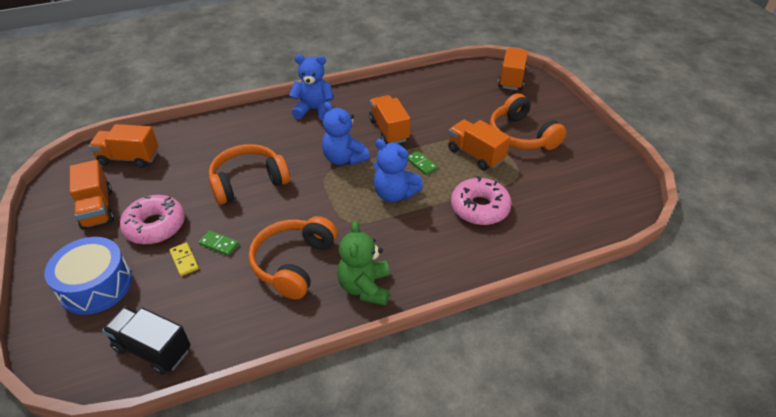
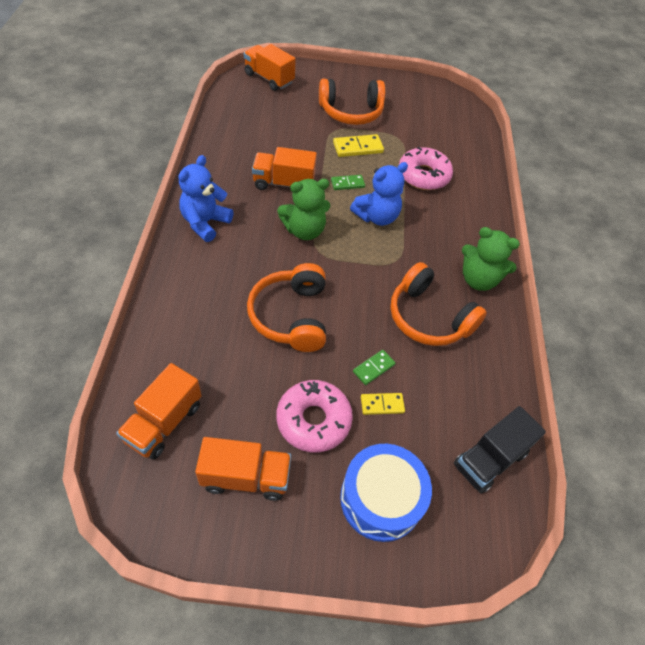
camera: 70 degrees left, 10 degrees up
blue teddy bear [322,102,370,165] -> green teddy bear [277,179,330,240]
orange truck [448,120,510,170] -> yellow domino [333,134,384,157]

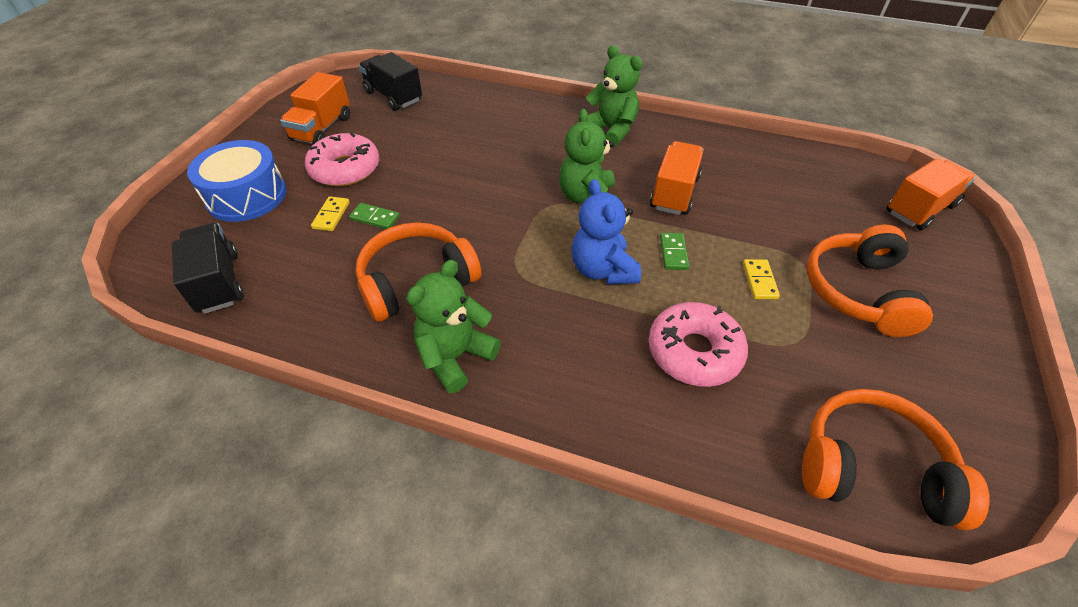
camera: 110 degrees right, 5 degrees down
orange truck [116,363,202,460] -> black truck [359,52,422,111]
blue teddy bear [179,155,233,242] -> green teddy bear [585,45,642,147]
orange headphones [247,263,326,352] -> orange headphones moved to [802,389,989,531]
yellow domino [333,134,384,157] -> yellow domino [743,259,780,299], size x0.64
green domino [353,350,396,385] -> green domino turned 45 degrees counterclockwise [349,203,399,229]

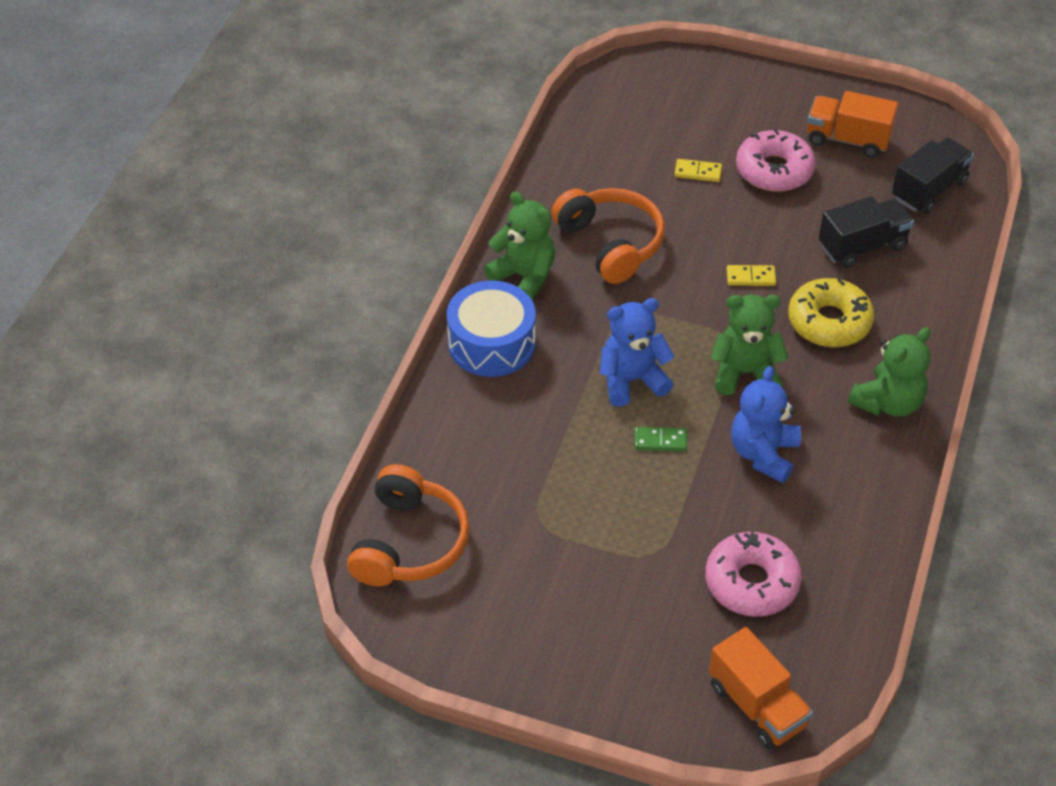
camera: 90 degrees right, 0 degrees up
black truck [172,223,244,314] -> black truck moved to [819,196,914,268]
blue drum [187,140,286,222] -> blue drum moved to [447,281,536,377]
green domino [349,203,399,229] -> none
pink donut [649,302,748,387] -> pink donut moved to [705,532,802,617]
orange truck [650,141,704,215] -> blue teddy bear [731,366,801,483]
yellow domino [743,259,780,299] -> yellow domino moved to [727,265,776,286]
orange headphones [807,225,933,337] -> none
none -> yellow donut [788,278,874,347]

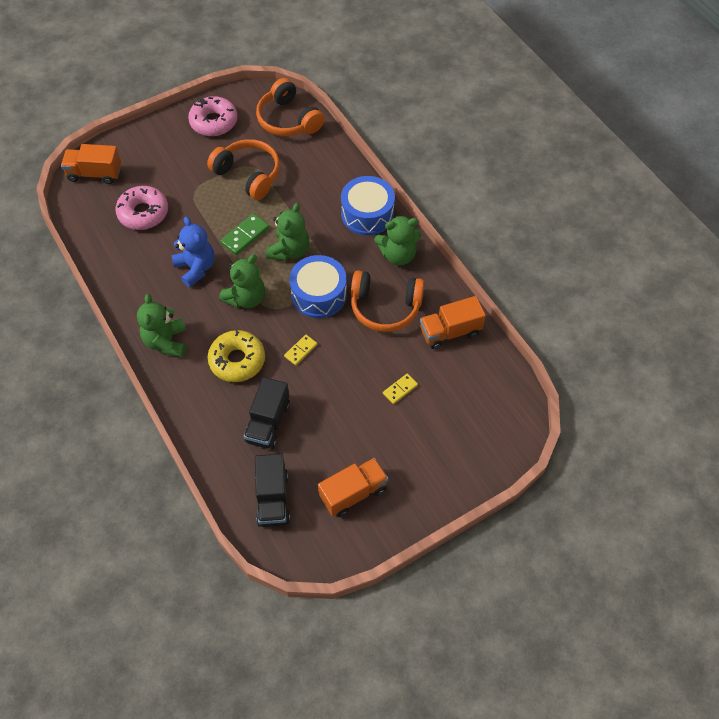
camera: 130 degrees right, 10 degrees up
blue teddy bear [600,298,675,407] -> green teddy bear [266,203,309,261]
green domino [635,427,687,451] -> green domino [220,213,270,255], size x1.55
pink donut [736,129,816,192] -> pink donut moved to [188,96,238,136]
none -> orange headphones [207,139,280,200]
none -> blue drum [289,255,347,318]
none -> orange truck [420,296,486,349]

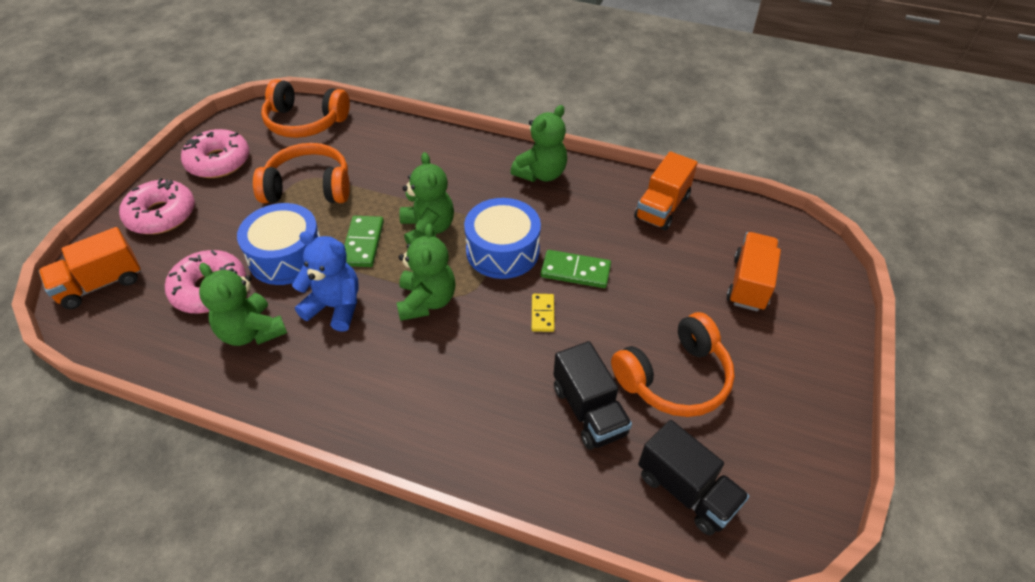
camera: 40 degrees left, 10 degrees down
green teddy bear [137,294,186,357] -> green teddy bear moved to [199,263,287,346]
yellow donut [208,330,265,382] -> none
orange truck [318,458,388,517] -> orange truck moved to [726,232,781,311]
blue drum [341,176,395,236] -> blue drum moved to [237,203,320,285]
orange headphones [351,270,425,332] -> orange headphones moved to [611,312,735,417]
yellow domino [383,373,418,404] -> none
none -> pink donut [119,178,195,234]
none -> green domino [541,250,611,288]

